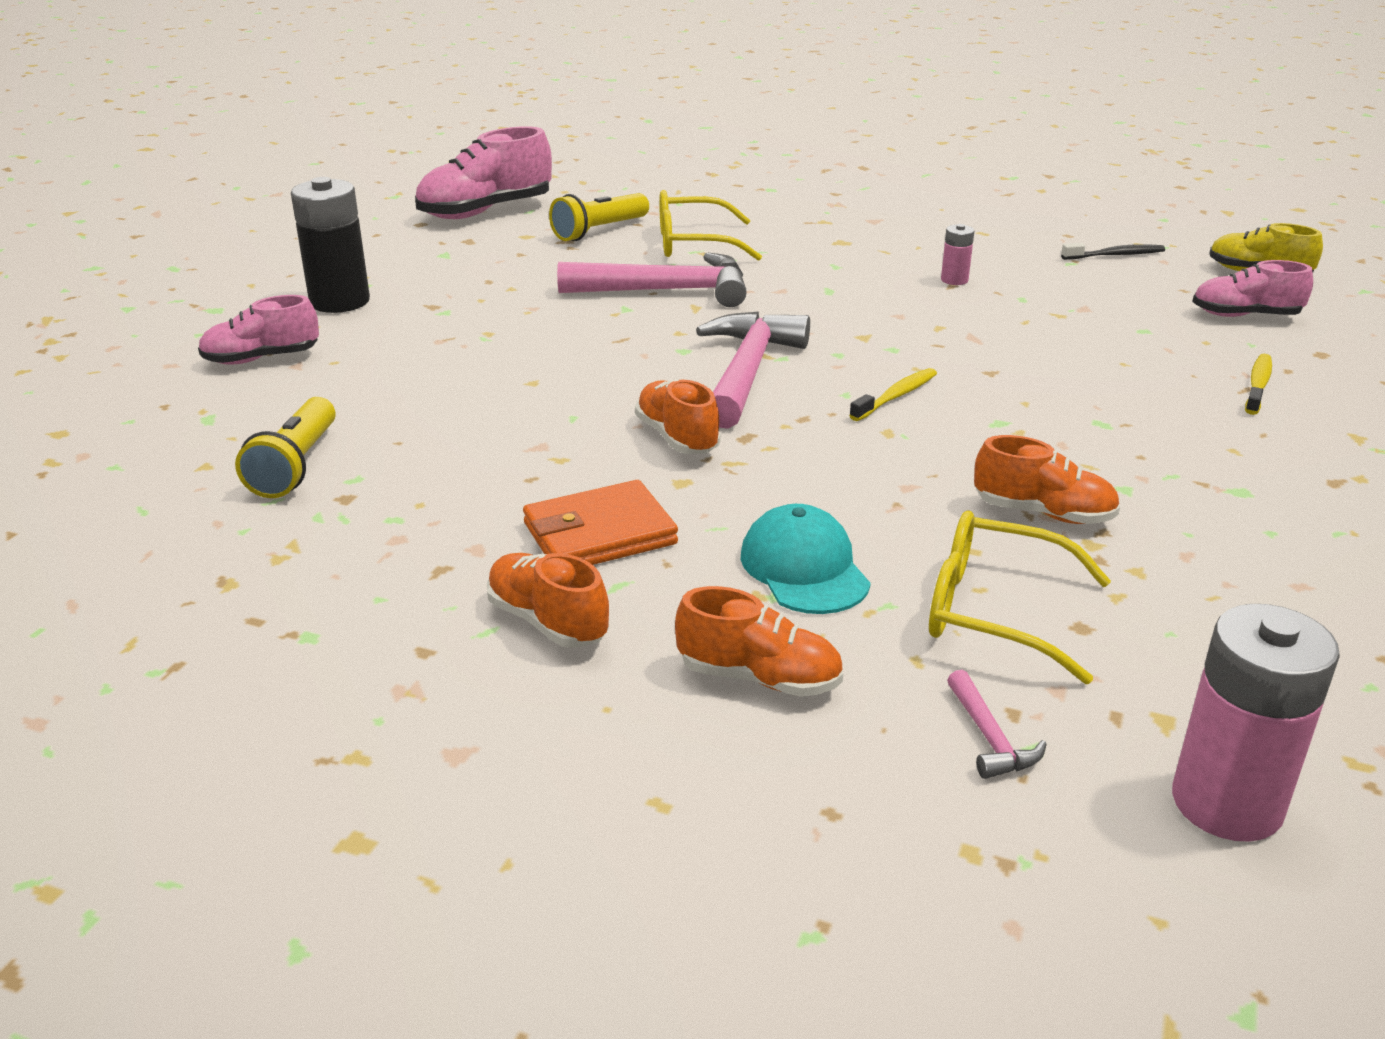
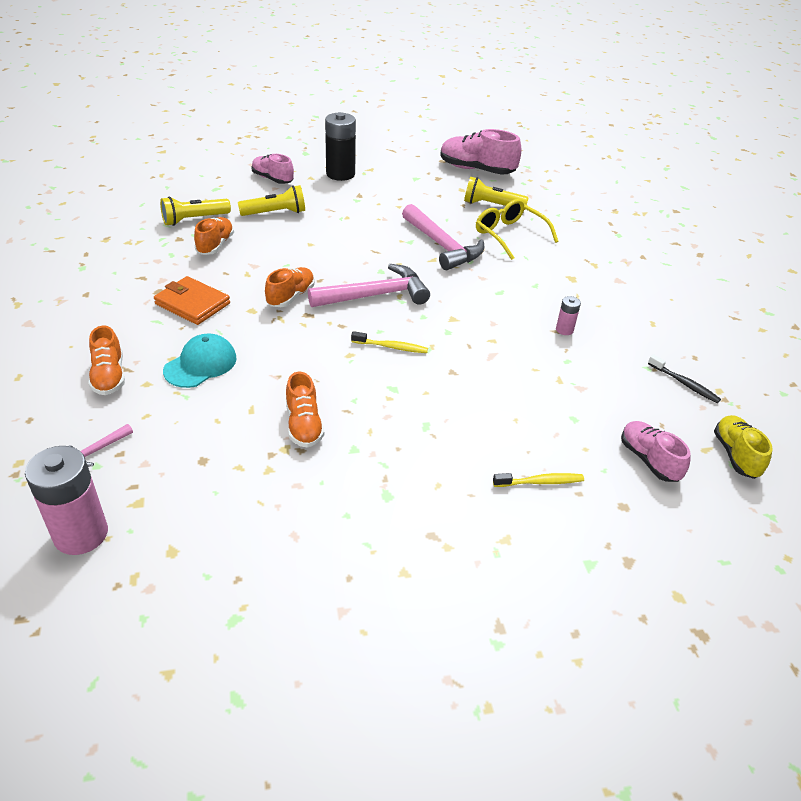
camera: 55 degrees right, 10 degrees up
orange shoe [487,553,609,648] -> orange shoe moved to [194,217,234,255]
yellow glasses [929,510,1111,684] -> none
none -> yellow flashlight [238,185,305,216]

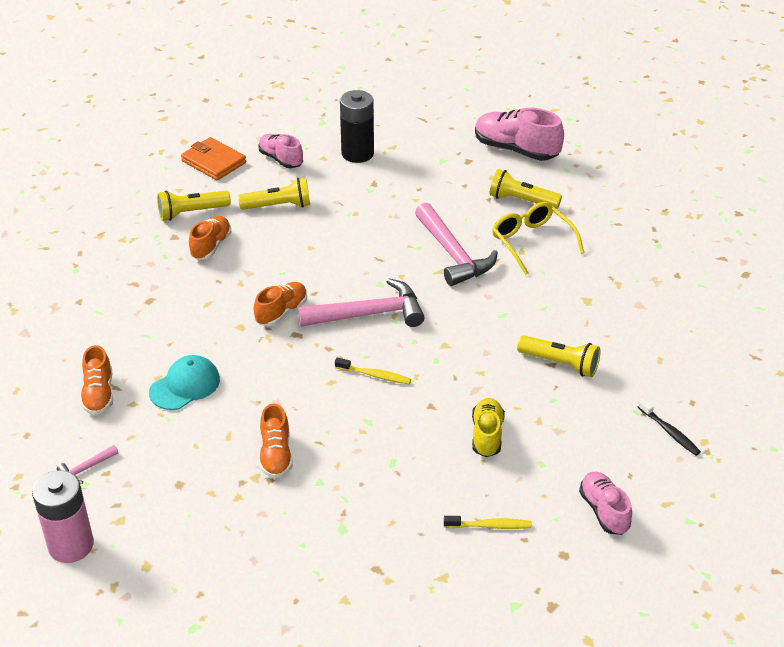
camera: 10 degrees right, 0 degrees up
orange wallet [154,276,230,325] -> orange wallet moved to [181,137,246,180]
pink battery [556,296,581,335] -> yellow flashlight [517,335,600,377]
yellow shoe [714,415,773,479] -> yellow shoe moved to [472,398,505,457]

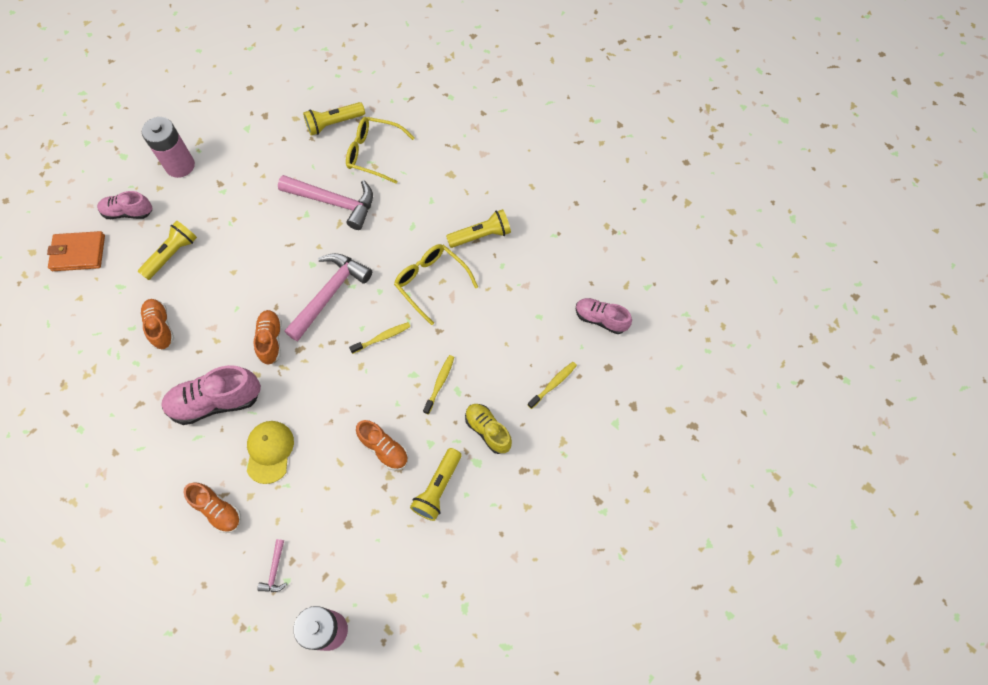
camera: 45 degrees left, 25 degrees up
turquoise cap [149,355,220,410] -> yellow cap [247,421,294,484]
yellow flashlight [157,190,231,221] -> yellow flashlight moved to [410,448,462,521]
black battery [340,90,374,163] -> pink battery [142,117,195,178]
yellow shoe [472,398,505,457] -> yellow shoe moved to [465,404,512,454]
pink shoe [475,108,564,161] -> pink shoe moved to [161,365,261,425]
black toothbrush [638,398,701,456] -> none
none -> yellow glasses [394,244,478,325]
none -> yellow toothbrush [423,355,454,415]

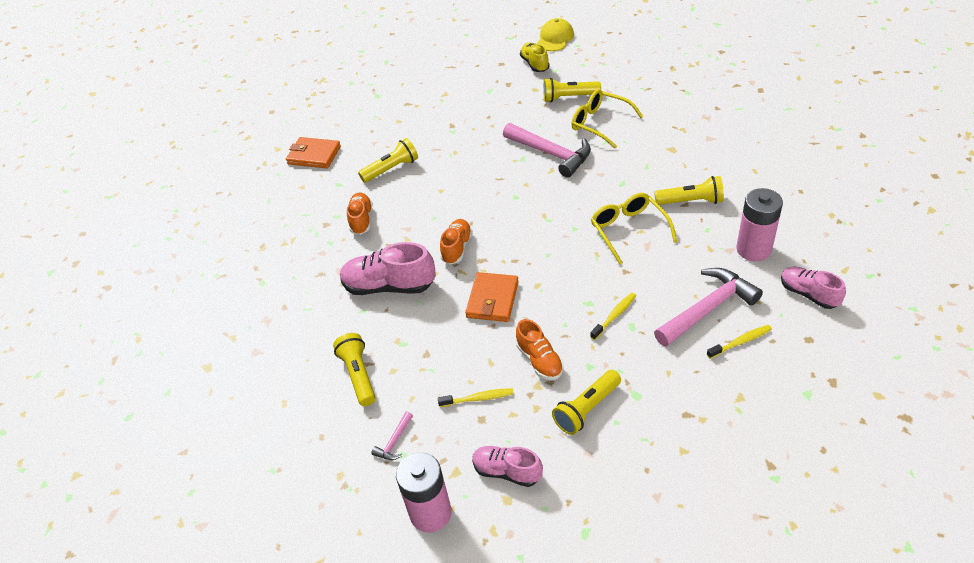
camera: 25 degrees right, 20 degrees down
pink shoe [97,191,152,219] -> pink shoe moved to [472,446,543,487]
pink battery [142,117,195,178] -> pink battery moved to [736,188,783,261]
orange shoe [183,482,241,533] -> yellow flashlight [333,333,376,406]
yellow cap [247,421,294,484] -> yellow cap moved to [537,18,574,51]
pink hammer [284,253,372,342] -> pink hammer moved to [654,268,763,347]
yellow toothbrush [349,322,410,354] -> yellow toothbrush moved to [438,388,514,407]
yellow shoe [465,404,512,454] -> yellow shoe moved to [520,42,549,72]
none -> orange wallet [465,272,519,322]

